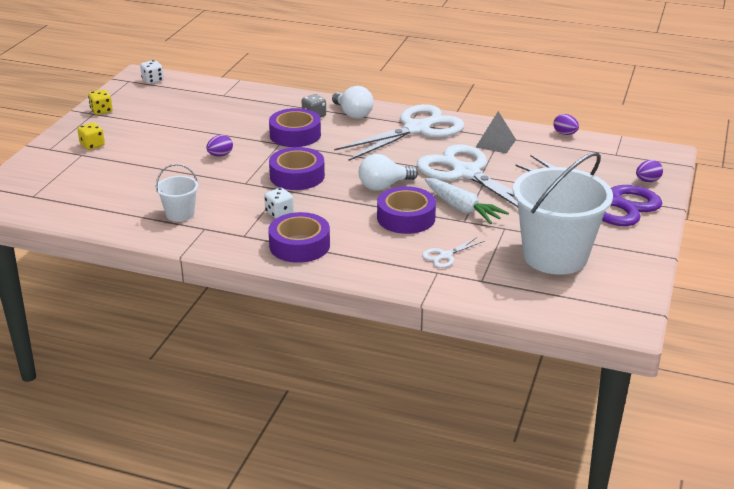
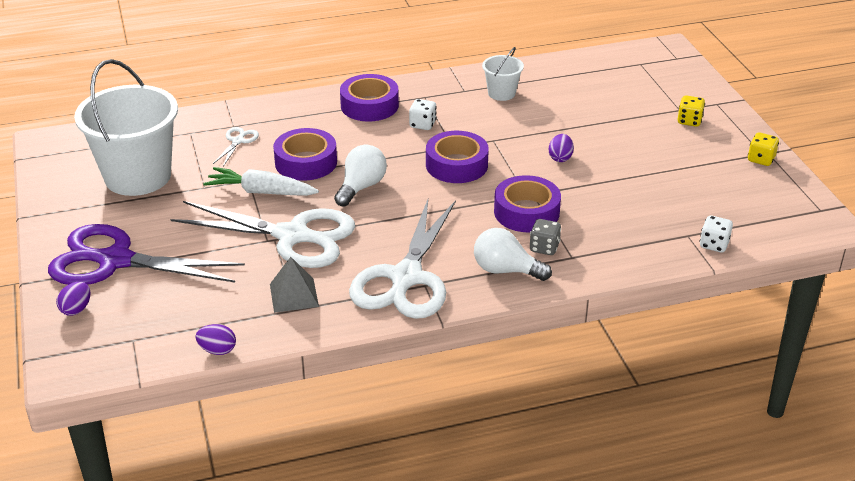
camera: 145 degrees right, 5 degrees up
white dice [140,60,164,84] -> white dice moved to [700,216,733,252]

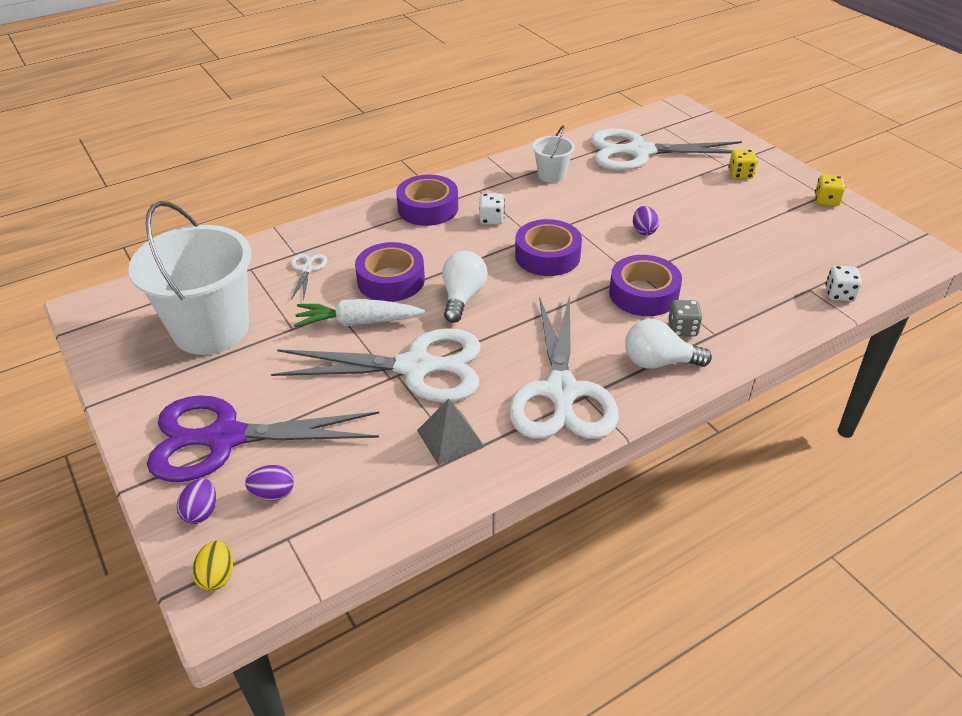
camera: 15 degrees left, 5 degrees up
purple egg [196,324,236,355] -> purple egg moved to [245,465,294,501]
none -> yellow egg [192,541,233,591]
none -> white scissors [590,128,742,171]

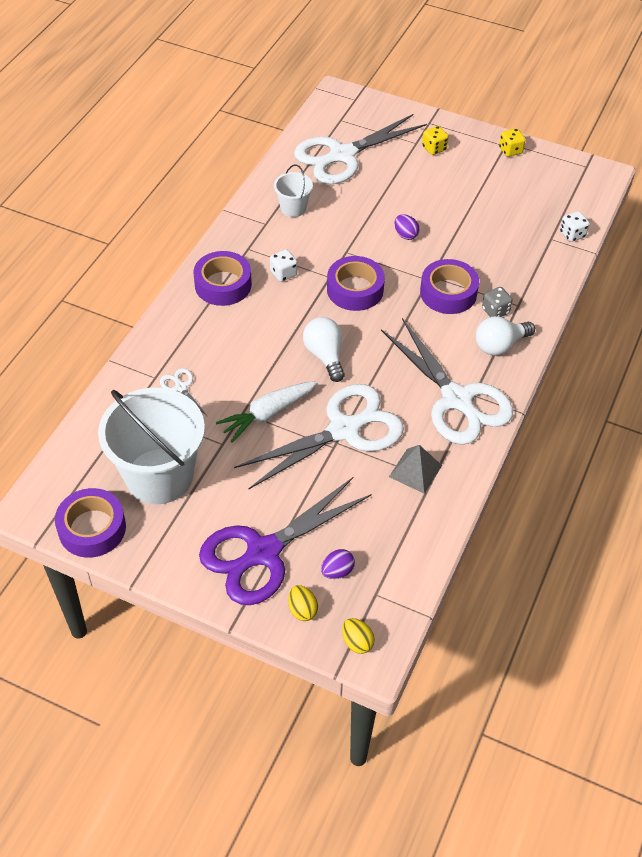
camera: 35 degrees left, 10 degrees up
purple egg [177,478,216,524] -> yellow egg [288,585,318,621]
purple tape [355,242,425,302] -> purple tape moved to [55,488,126,558]

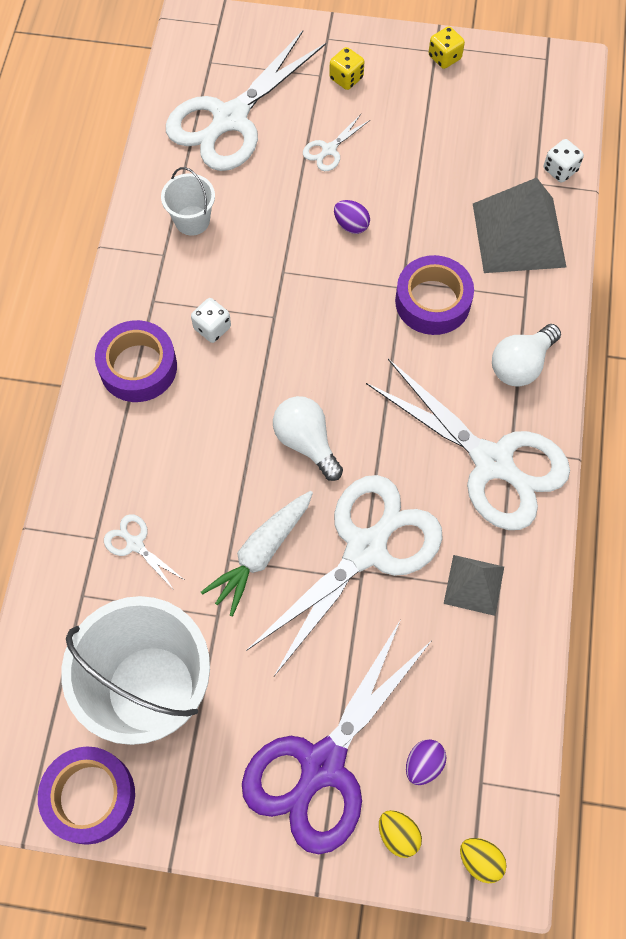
camera: 15 degrees left, 15 degrees up
purple tape [327,256,385,311] -> none
grey dice [482,287,513,317] -> none
none -> white scissors [303,114,370,171]
none -> grey pyramid [473,178,567,273]

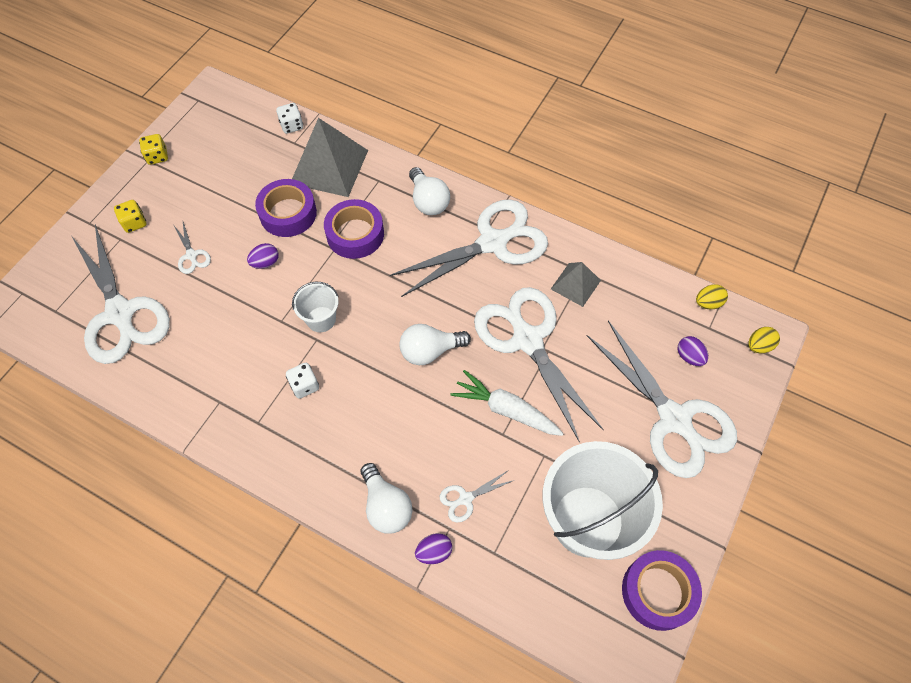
camera: 70 degrees left, 5 degrees down
purple tape [95,320,177,402] -> purple tape moved to [255,179,317,237]
white bucket [161,167,215,235] -> white bucket moved to [292,282,339,332]
white carrot [201,491,313,616] -> white carrot turned 150 degrees clockwise [450,370,564,436]
purple scissors [242,621,432,855] -> white scissors [586,321,737,478]
yellow egg [379,810,422,858] -> yellow egg moved to [696,284,728,309]
none -> white light bulb [361,463,413,534]
none -> purple egg [415,533,452,564]

